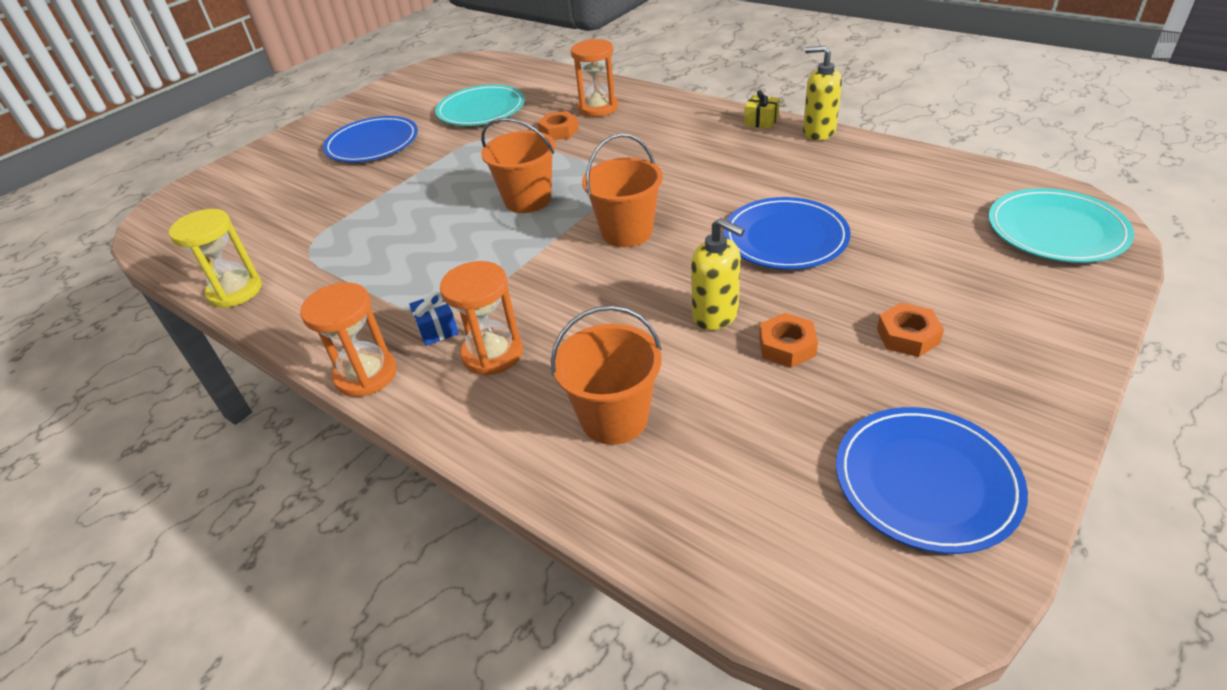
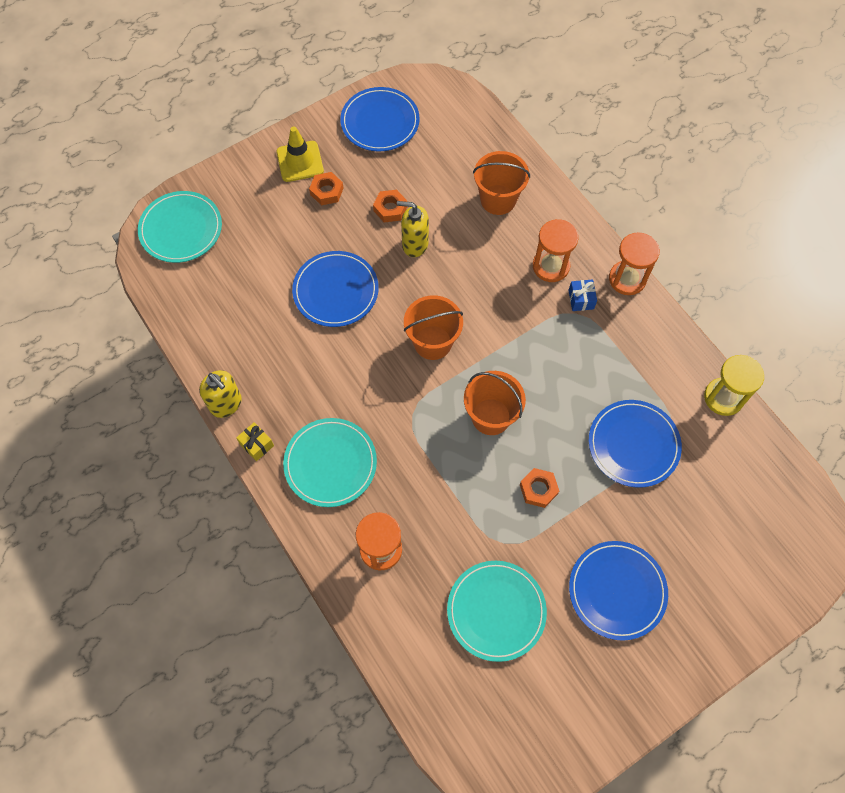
camera: 165 degrees left, 25 degrees up
orange nut [538,111,579,140] -> orange nut moved to [520,468,559,508]
yellow soap dispenser [691,218,745,330] -> yellow soap dispenser turned 45 degrees counterclockwise [397,201,429,257]
none -> yellow traffic cone [276,126,324,182]
none -> turquoise plate [283,418,377,507]
none -> blue plate [589,400,682,488]

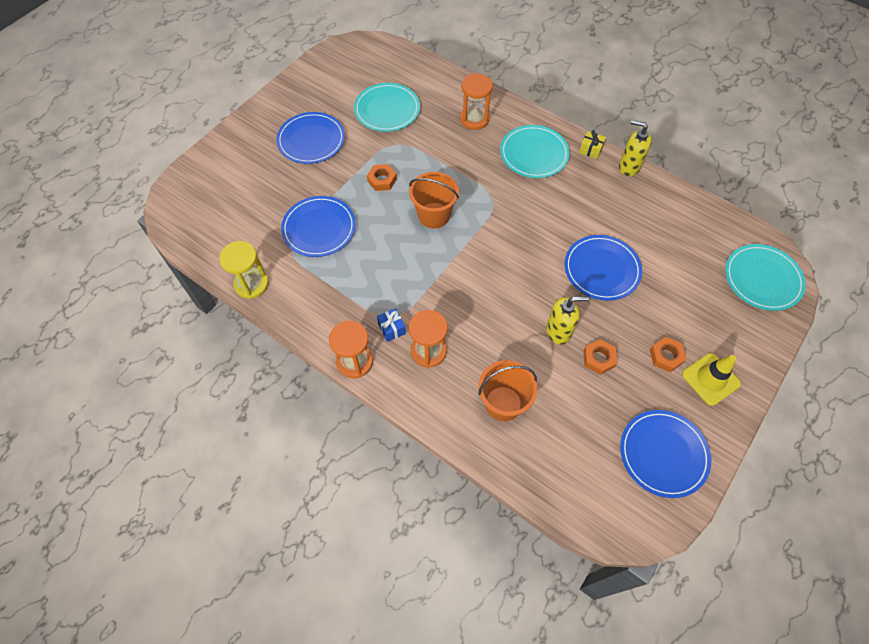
camera: 160 degrees right, 5 degrees down
orange bucket [404,295,463,360] -> none

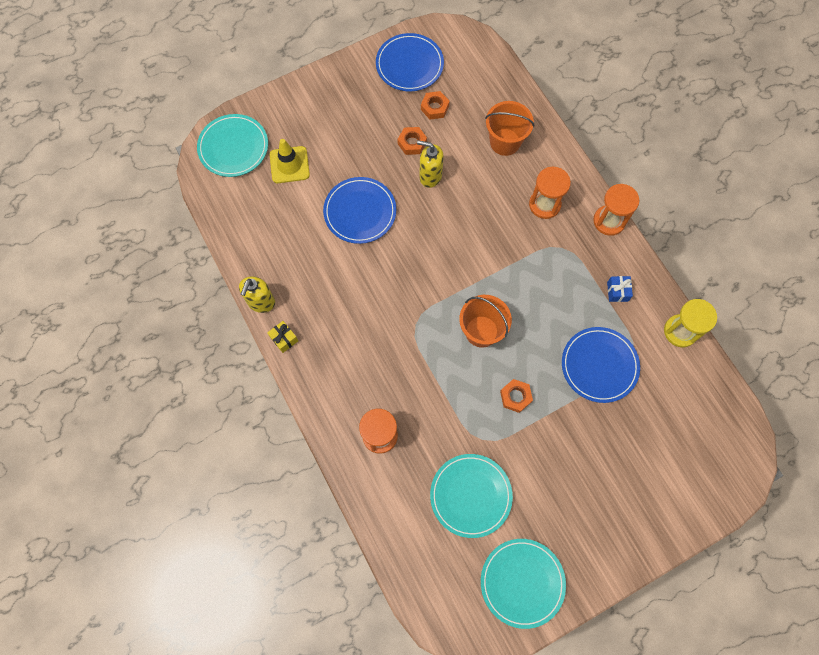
camera: 155 degrees left, 10 degrees up
blue plate [276,112,345,164] -> none
blue gift [377,308,406,342] -> blue gift moved to [607,276,633,302]
turquoise plate [500,125,570,178] -> turquoise plate moved to [481,539,566,629]
yellow soap dispenser [619,120,652,176] -> yellow soap dispenser turned 60 degrees clockwise [239,276,275,313]
orange nut [650,337,686,372] -> orange nut moved to [421,91,449,120]
yellow traffic cone [682,353,741,406] -> yellow traffic cone moved to [270,139,310,183]

